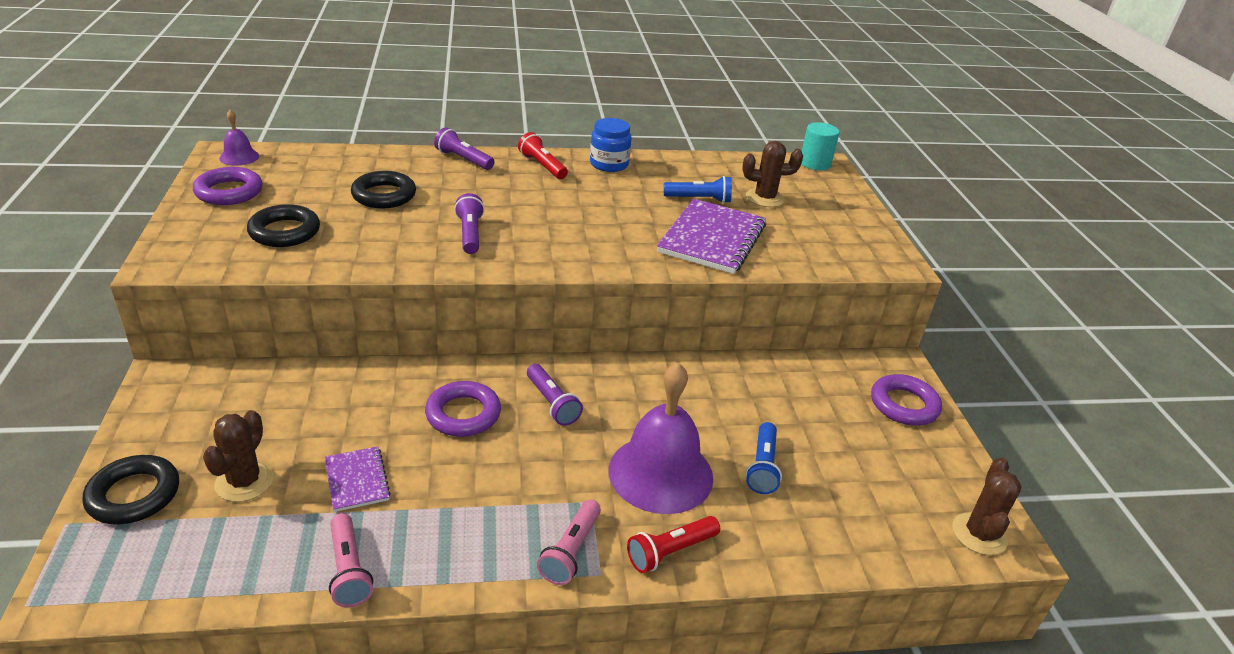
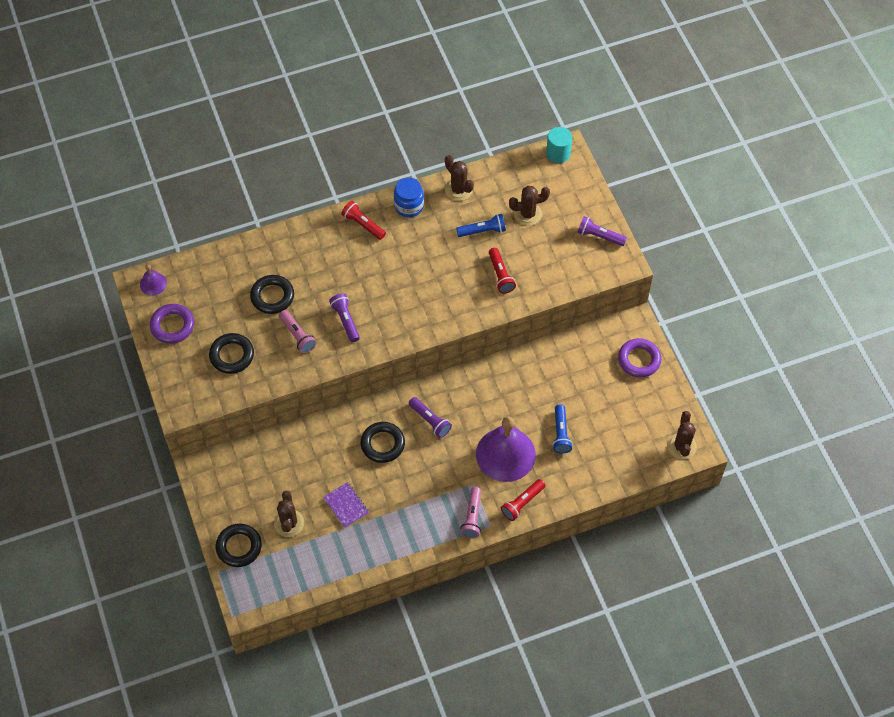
camera: 10 degrees left, 25 degrees up
pink flashlight [329,513,373,607] -> pink flashlight moved to [279,310,316,353]
purple ring [425,381,501,437] -> black ring [361,422,405,463]
purple flashlight [434,127,495,170] -> purple flashlight moved to [577,216,627,246]
purple notebook [657,199,766,274] -> red flashlight [489,248,516,293]
none -> brown cactus [445,155,474,201]

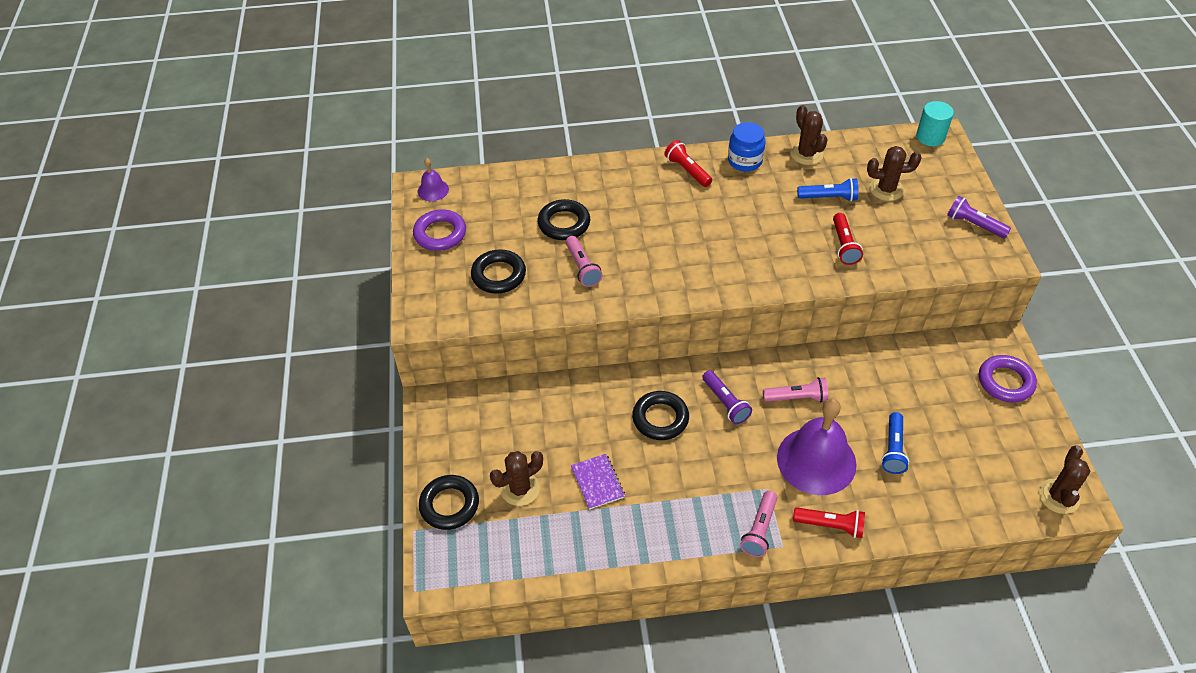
camera: 15 degrees right, 10 degrees down
brown cactus [274,491,304,537] -> brown cactus turned 45 degrees clockwise [490,451,543,506]
purple flashlight [329,293,360,342] -> none
red flashlight [501,479,545,521] -> red flashlight turned 135 degrees counterclockwise [793,507,865,538]
none -> pink flashlight [763,377,829,402]

